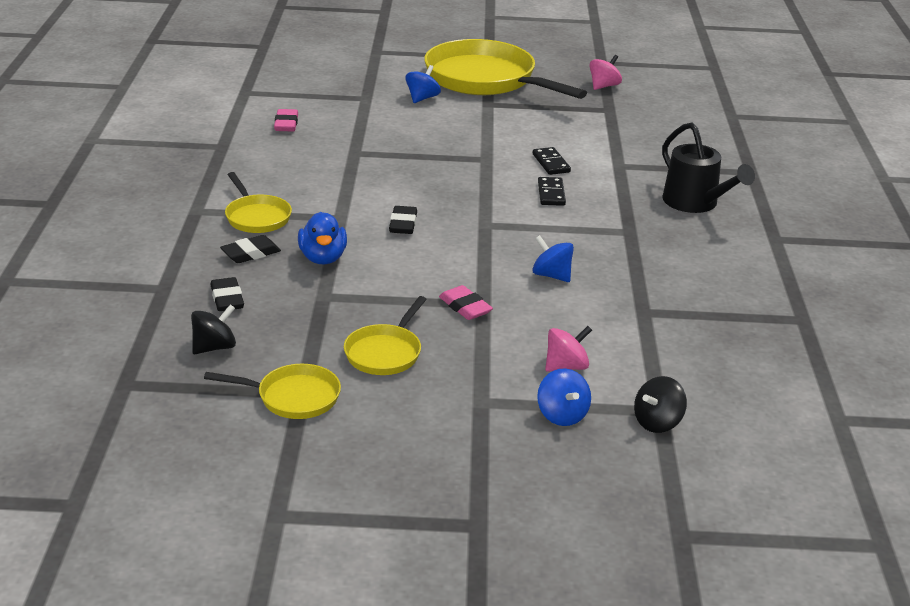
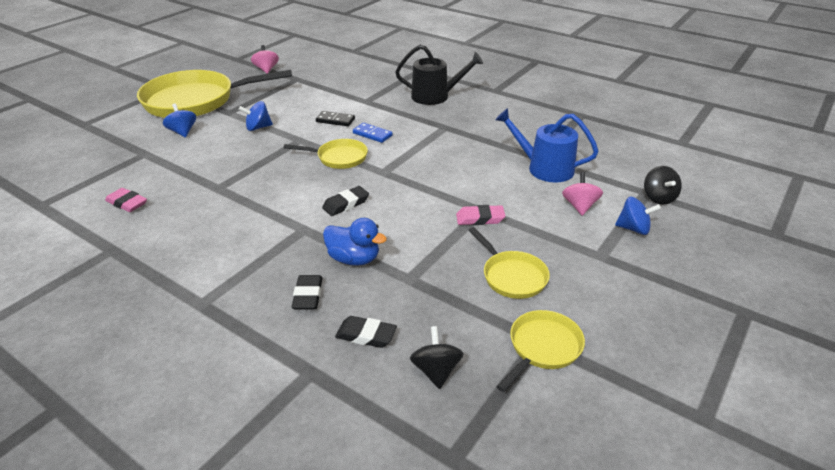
camera: 55 degrees left, 5 degrees up
yellow pan [225,172,292,233] -> yellow pan moved to [284,139,368,169]
black eraser [389,206,417,234] -> black eraser turned 75 degrees counterclockwise [322,186,369,216]
blue spinning top [532,235,574,282] -> blue spinning top moved to [239,101,273,131]
black domino [538,177,566,206] -> blue domino [353,123,393,143]
none -> blue watering can [495,108,599,182]

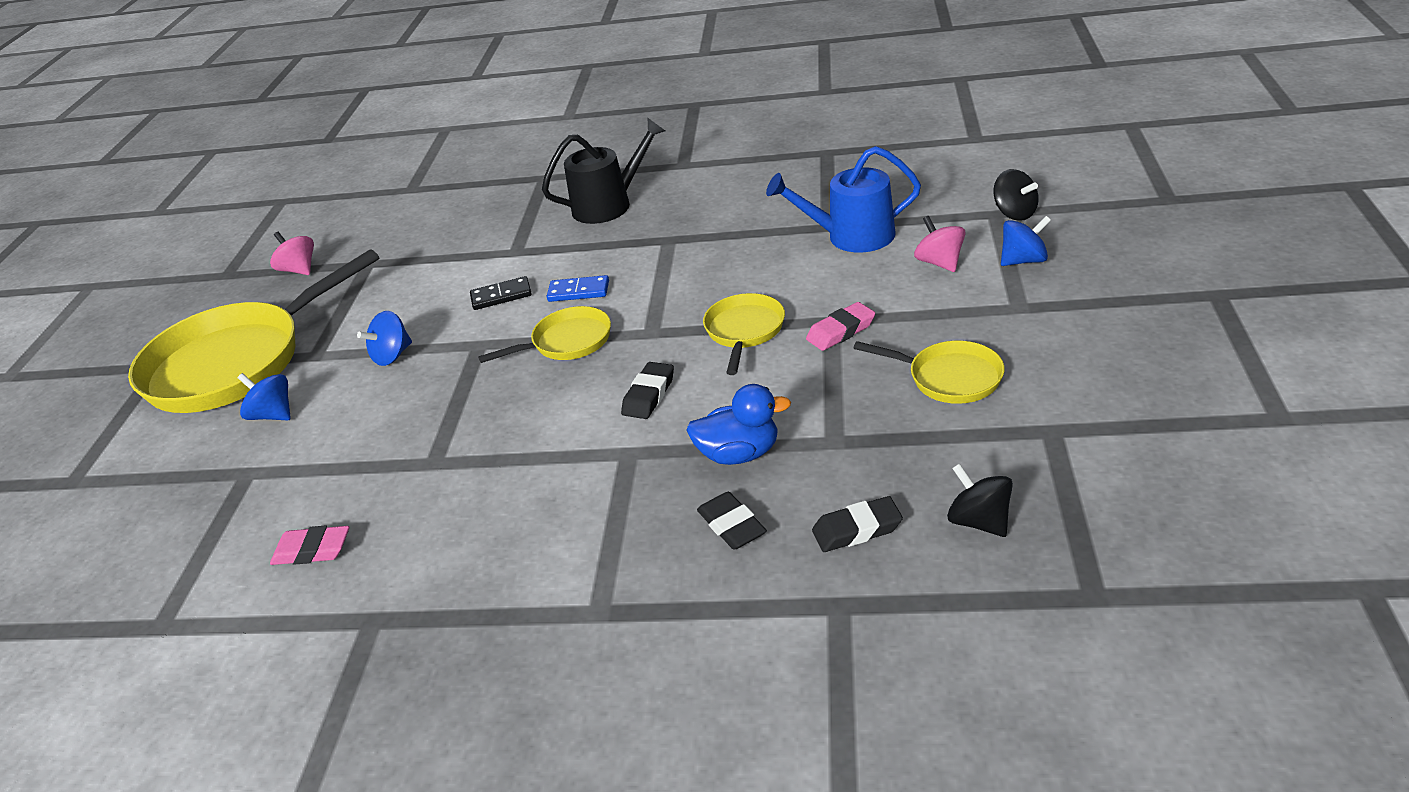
camera: 25 degrees left, 0 degrees up
yellow pan [496,310,585,392] -> yellow pan moved to [703,293,785,375]

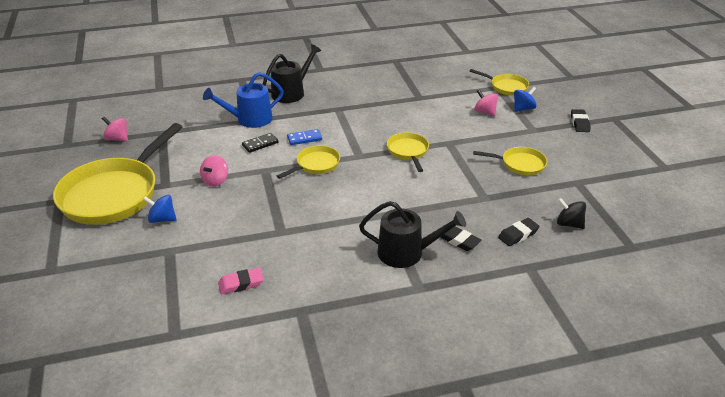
camera: 25 degrees left, 0 degrees up
blue spinning top [357,311,412,366] -> pink spinning top [200,155,228,187]
black eraser [621,362,674,419] -> black eraser moved to [571,109,590,132]
blue duck [686,384,791,465] -> none
blue watering can [766,146,921,252] -> blue watering can moved to [203,72,284,128]
pink eraser [806,302,875,351] -> none
black spinning top [993,169,1039,221] -> yellow pan [469,69,529,95]
none -> black watering can [359,201,466,268]

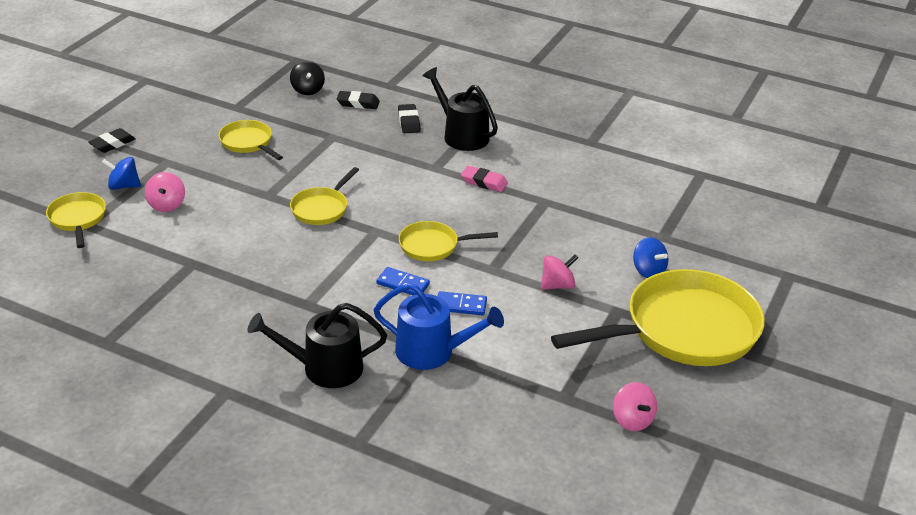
camera: 140 degrees left, 0 degrees up
pink eraser [218,268,264,294] -> pink eraser moved to [461,166,508,192]
black domino [242,133,278,153] -> blue domino [438,291,487,315]

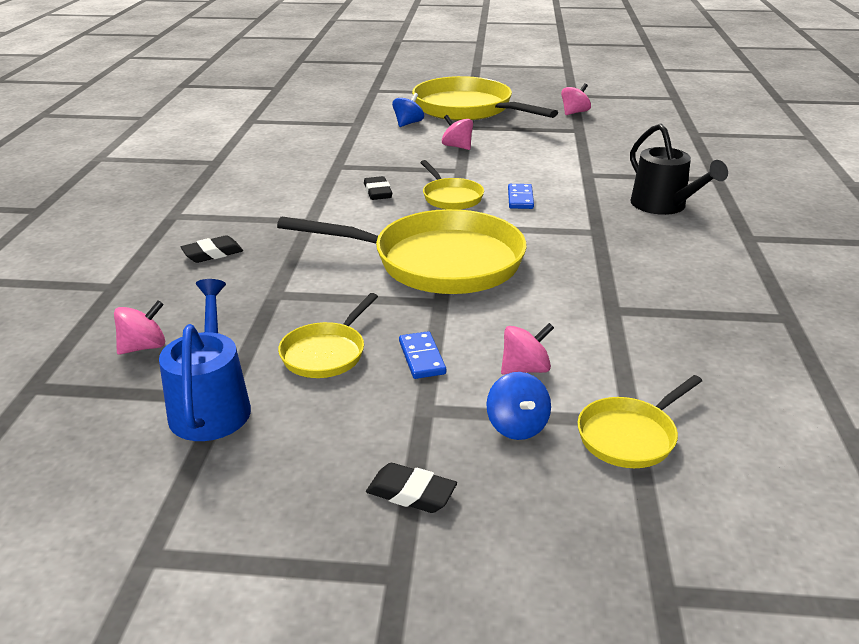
camera: 110 degrees left, 5 degrees down
black spinning top [290,61,325,95] -> pink spinning top [114,300,165,355]
yellow pan [290,167,359,225] -> yellow pan [277,209,527,294], size x2.09
black eraser [336,91,380,109] -> black eraser moved to [364,176,392,200]
blue watering can [374,283,504,370] -> blue watering can moved to [159,279,251,441]
black watering can [422,67,498,151] -> none
blue domino [438,291,487,315] -> blue domino moved to [399,331,446,379]
pink eraser [461,166,508,192] -> none

